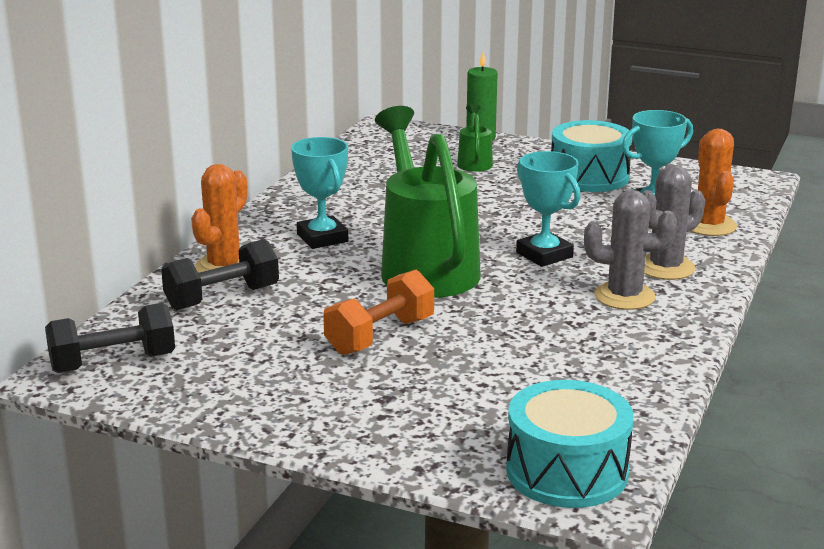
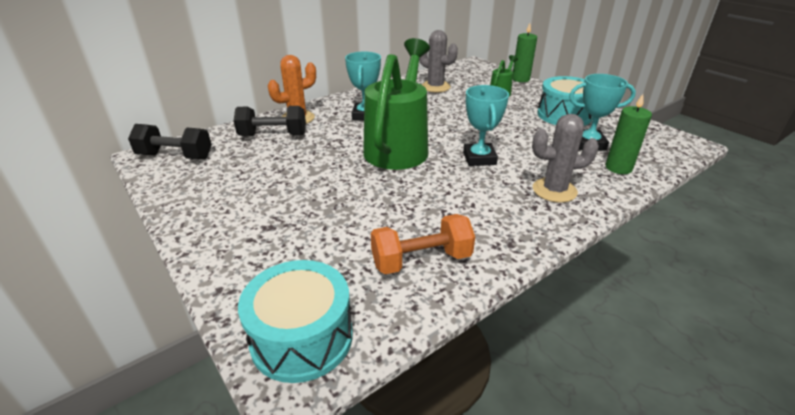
camera: 30 degrees right, 10 degrees up
orange dumbbell [323,270,434,355] -> orange dumbbell moved to [371,214,475,274]
grey cactus [584,190,677,310] -> grey cactus moved to [419,30,458,92]
orange cactus [691,128,737,236] -> green candle [606,94,652,174]

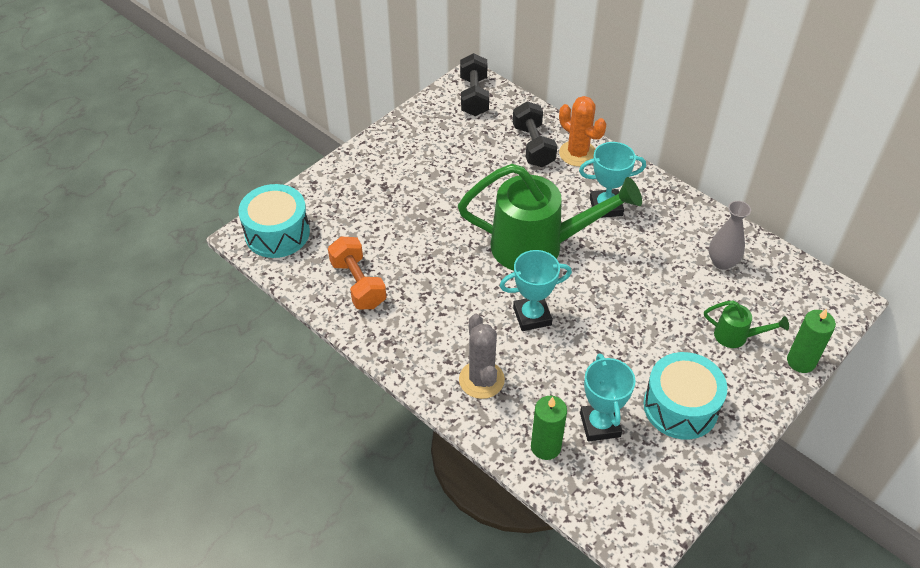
camera: 80 degrees right, 15 degrees up
grey cactus [419,30,458,92] -> grey vase [709,201,751,270]

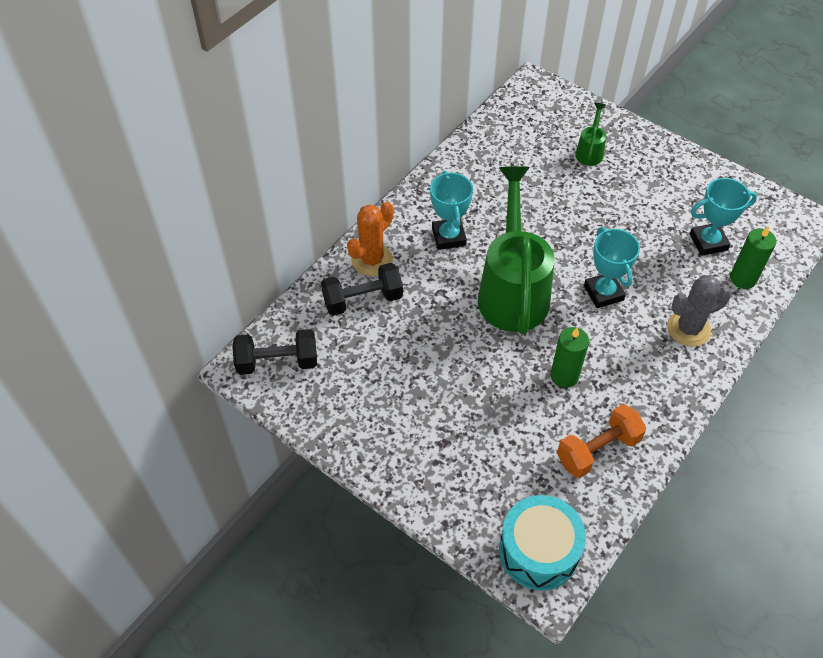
camera: 95 degrees left, 5 degrees up
turquoise drum [643,352,727,440] -> none
grey vase [709,201,751,270] -> none
green candle [787,308,836,373] -> green candle moved to [551,327,589,388]

